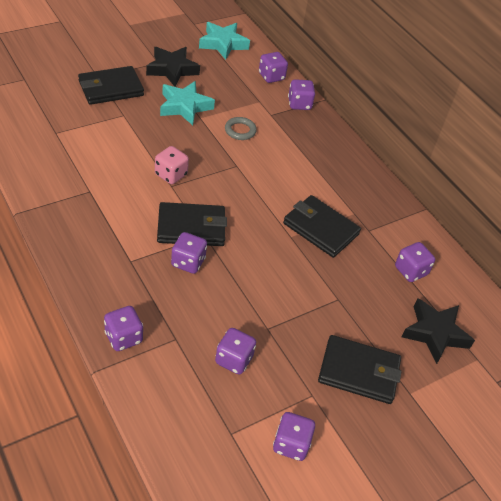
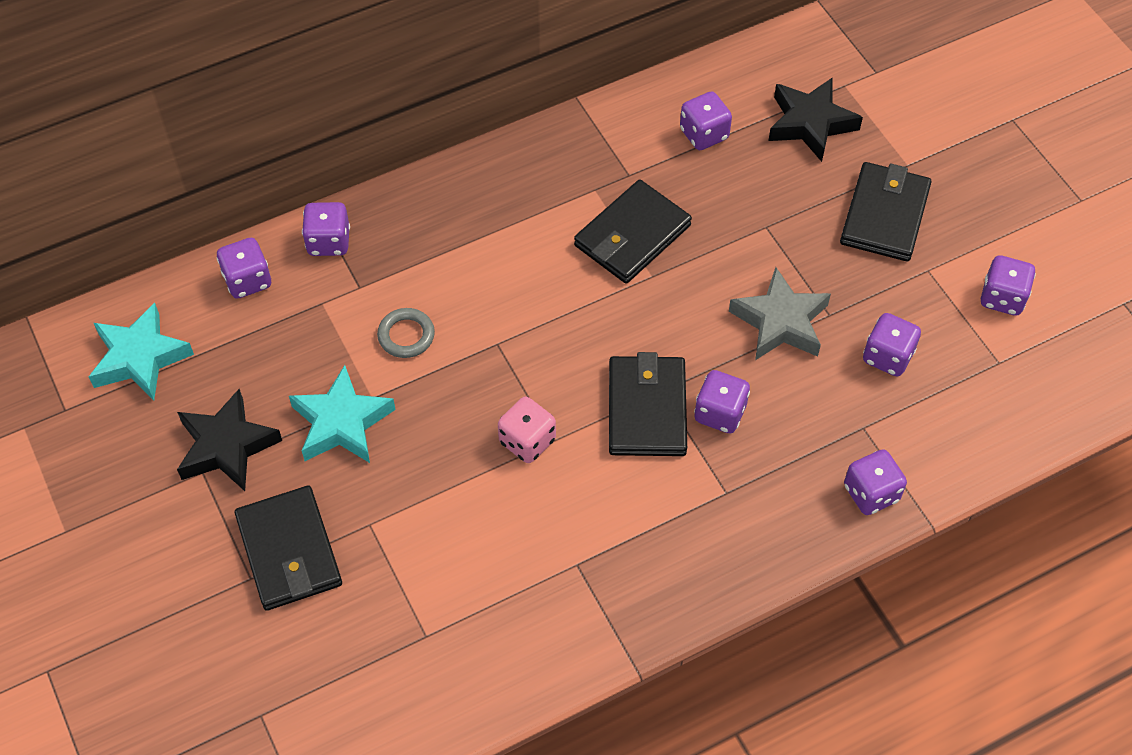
camera: 80 degrees left, 10 degrees up
none -> grey star [729,267,831,360]

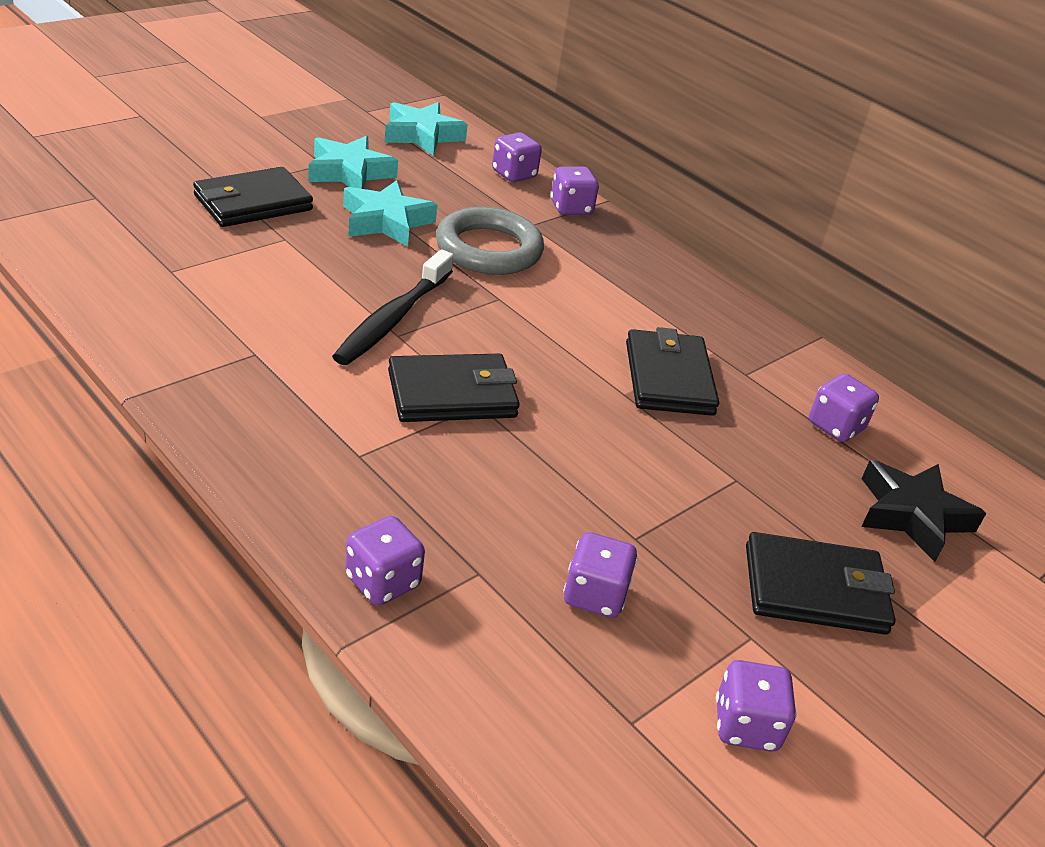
camera: 70 degrees right, 20 degrees down
black star [177,389,282,491] -> turquoise star [308,136,398,189]
grey ring [377,308,435,358] -> grey ring [436,207,544,275], size x2.00
pink dice [498,397,556,463] -> black toothbrush [332,249,454,365]
black wallet [574,180,692,284] -> black wallet turned 60 degrees clockwise [626,327,719,416]
purple dice [694,370,750,434] -> none
grey star [729,267,831,360] -> none

